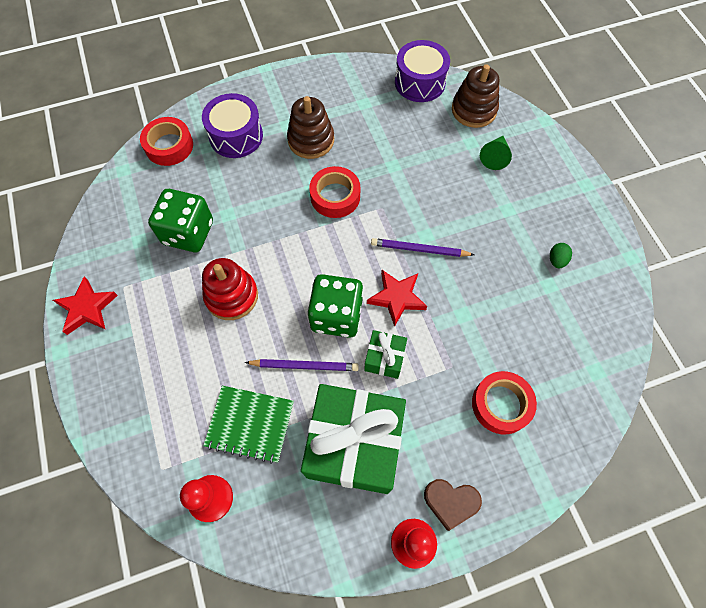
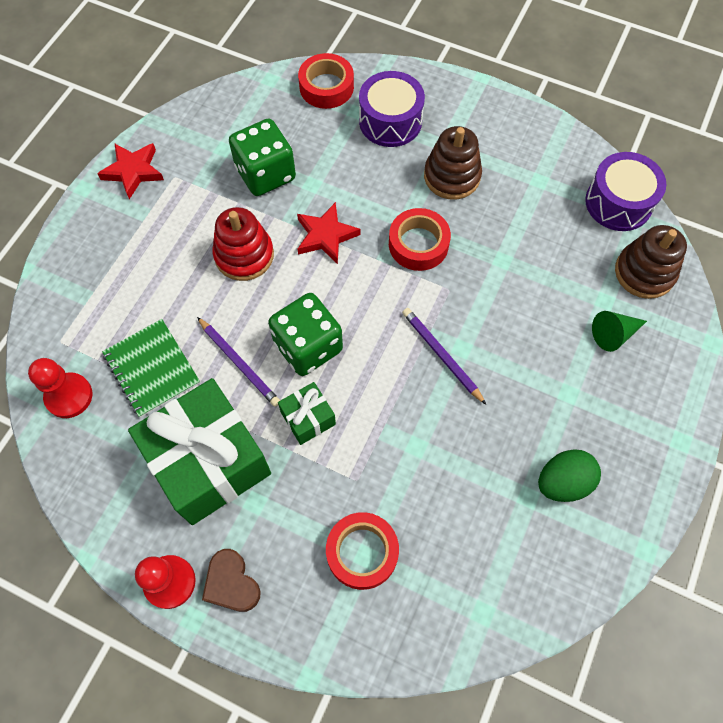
camera: 45 degrees right, 0 degrees up
red star [367,270,427,327] -> red star moved to [297,202,361,264]
green egg [550,243,572,268] -> green egg [538,449,601,502], size x1.76

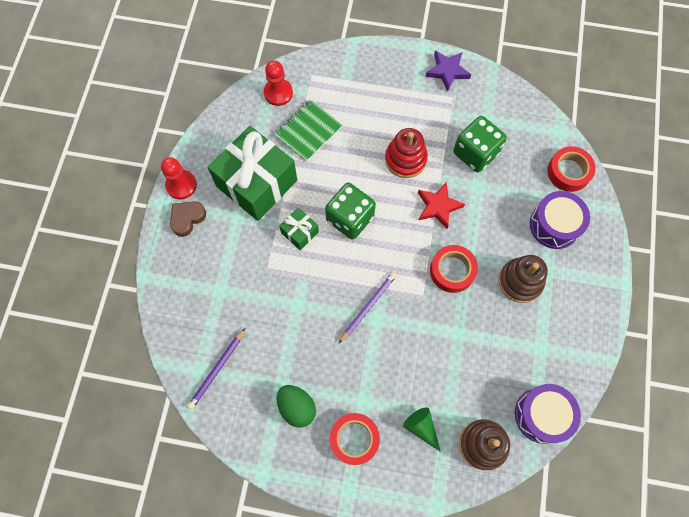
camera: 75 degrees right, 5 degrees up
red star [97,143,164,199] -> purple star [425,50,471,92]
purple pencil [197,317,280,407] -> purple pencil moved to [187,328,245,409]
red tape [326,512,399,590] -> red tape moved to [330,413,380,465]

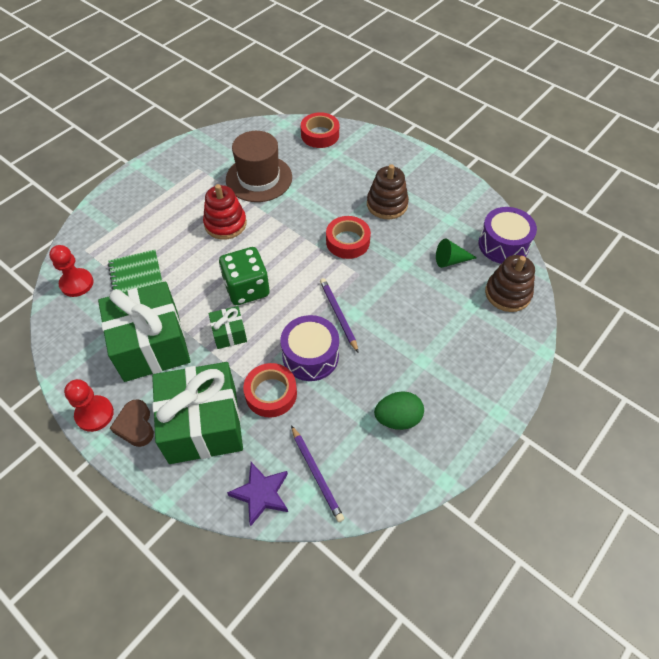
camera: 60 degrees left, 15 degrees down
red tape [330,413,380,465] -> red tape moved to [243,363,297,417]
green cone [403,407,441,452] -> green cone moved to [436,239,477,268]
red star [418,182,465,229] -> none
purple star [425,50,471,92] -> purple star moved to [227,462,288,526]
green dice [453,116,507,172] -> brown hat [226,131,292,202]
purple drum [530,191,590,249] -> purple drum moved to [280,315,339,381]
none -> green gift [152,362,243,464]

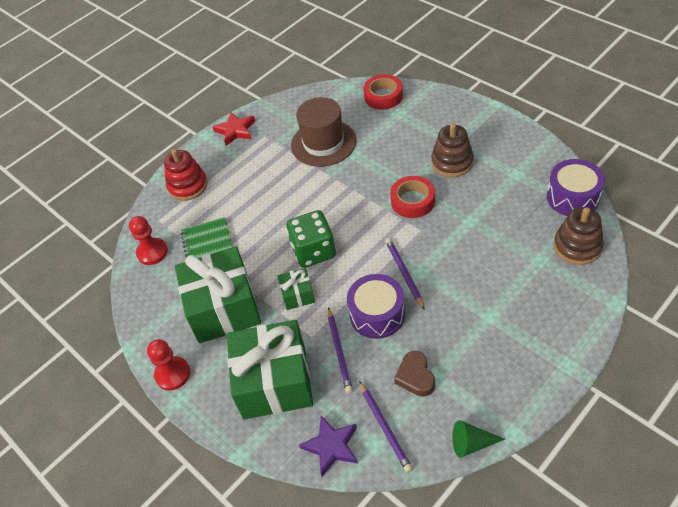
camera: 10 degrees right, 5 degrees down
brown heart [110,399,154,447] -> brown heart moved to [394,351,435,397]
red stacking toy [203,184,247,240] -> red stacking toy moved to [164,149,208,201]
red tape [243,363,297,417] -> purple pencil [328,307,353,393]
green egg [374,391,424,430] -> none
green cone [436,239,477,268] -> green cone moved to [452,420,505,458]
none -> red star [213,112,255,146]

